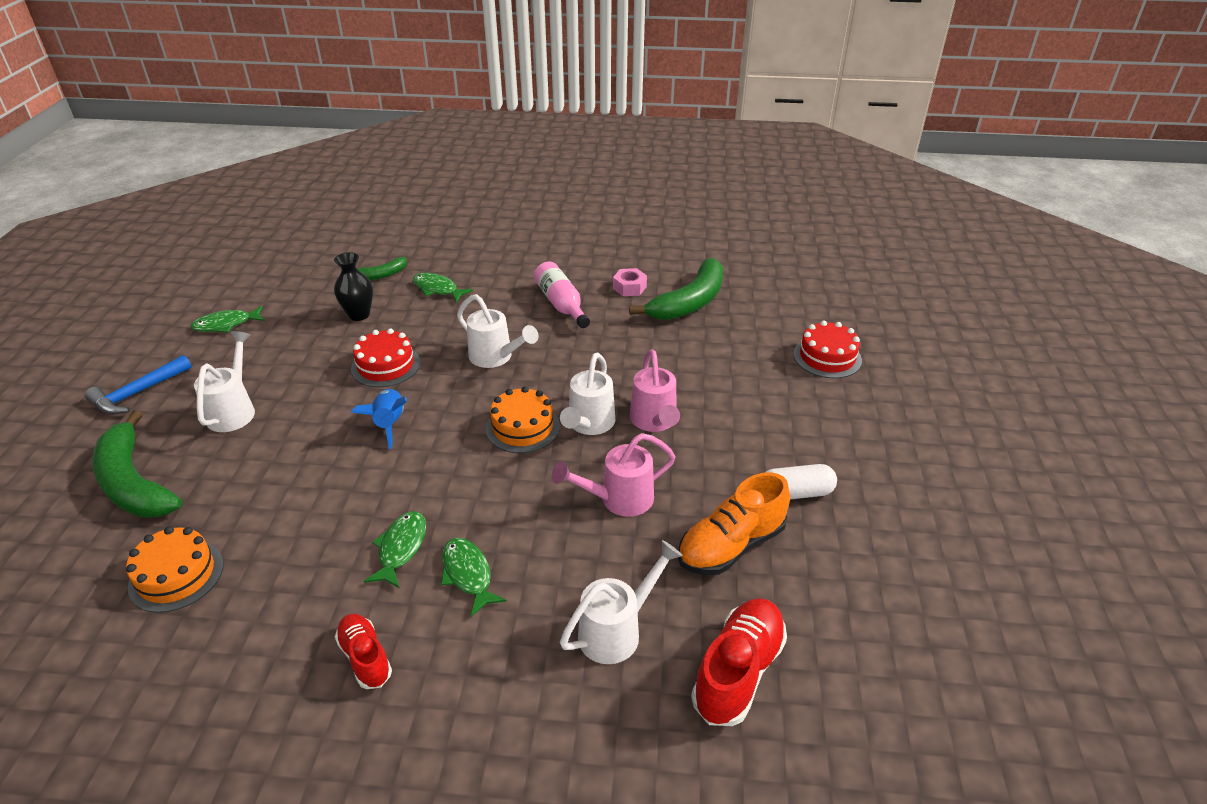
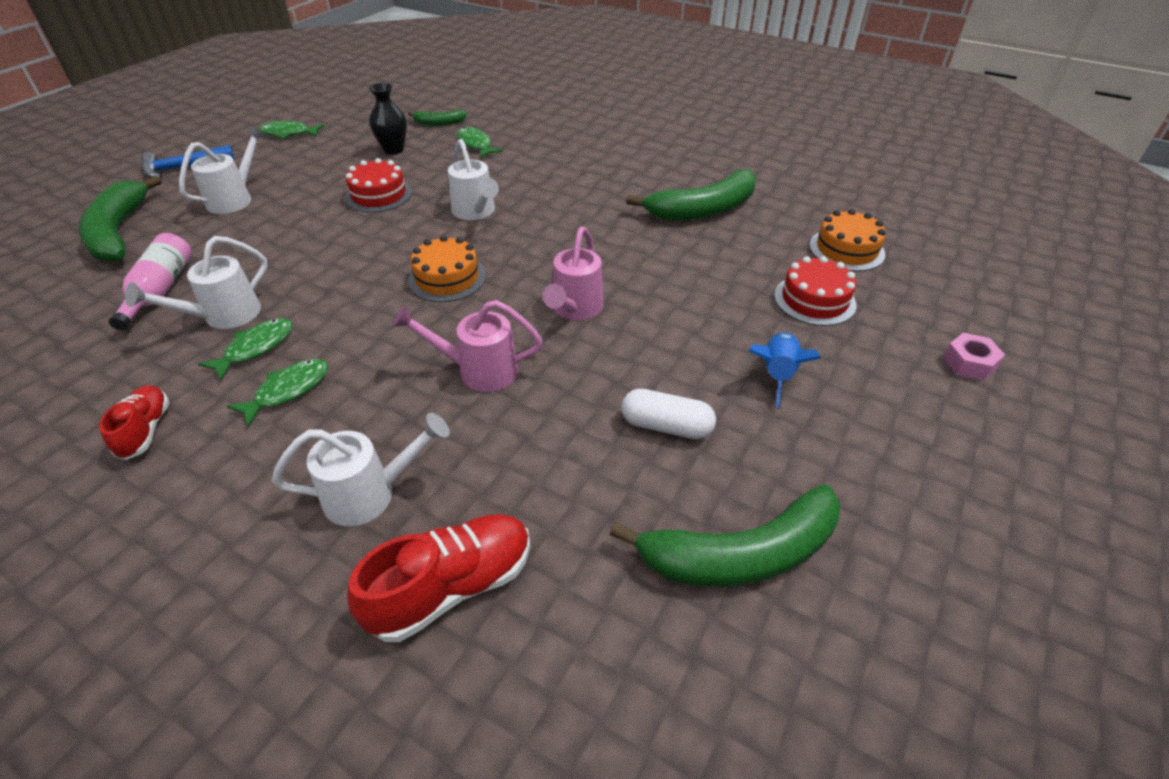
camera: 25 degrees right, 5 degrees up
orange cake [126,526,224,613] -> orange cake moved to [809,209,886,271]
blue rocket [351,389,407,449] -> blue rocket moved to [748,332,821,408]
green fish [441,538,506,616] -> green fish turned 45 degrees clockwise [227,359,329,427]
pink bottle [534,261,590,328] -> pink bottle moved to [109,233,192,330]
white watering can [560,353,615,435] -> white watering can moved to [125,236,268,329]
pink nut [613,268,647,296] -> pink nut moved to [943,333,1005,381]
orange shoe [678,472,790,575] -> none
none -> green banana [610,484,841,587]

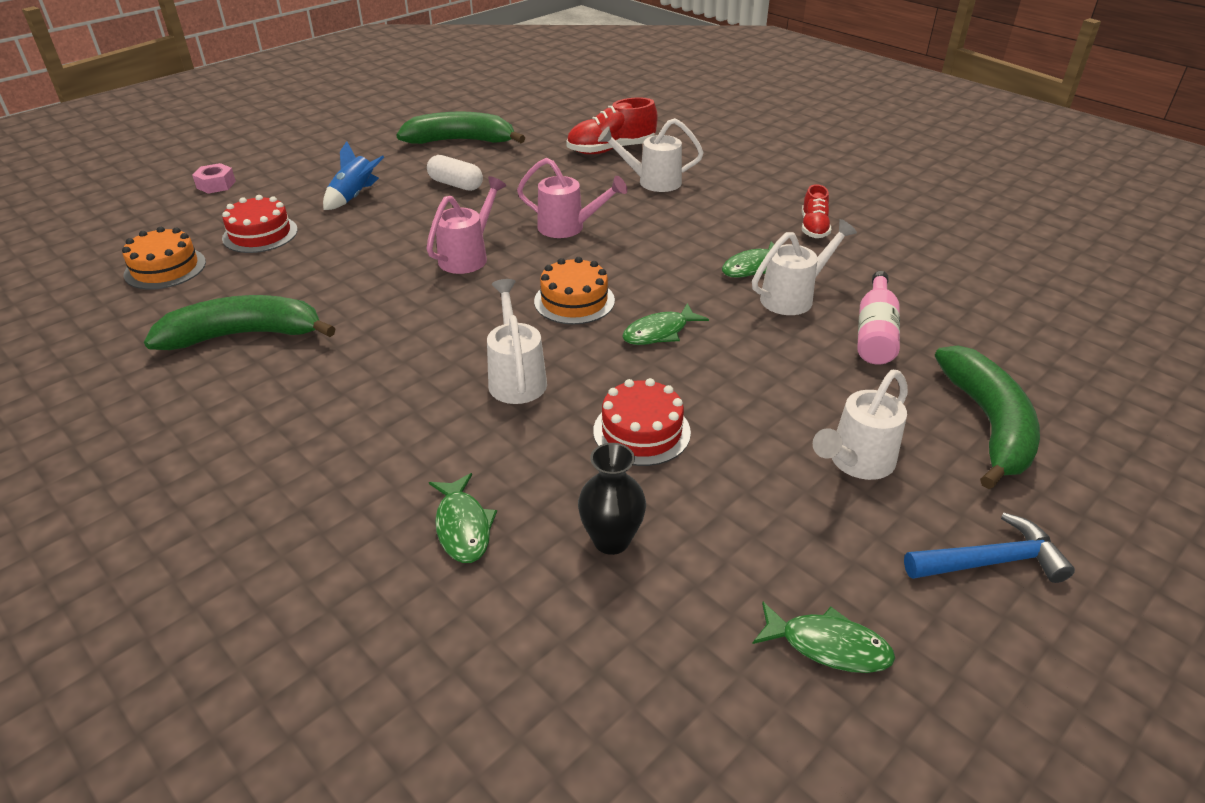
camera: 165 degrees left, 5 degrees down
green fish [227,359,329,427] -> green fish moved to [622,303,709,345]
green banana [408,110,467,126] -> none

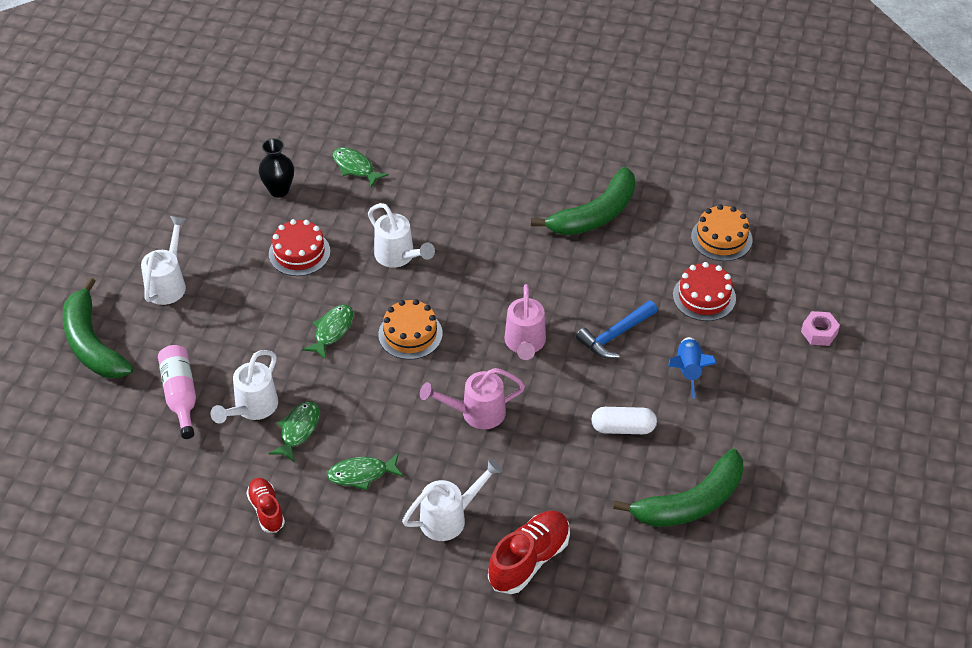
camera: 150 degrees right, 10 degrees up
green fish [752,602,896,673] -> green fish moved to [327,453,403,490]
blue hammer [904,513,1075,583] -> blue hammer moved to [576,300,658,359]

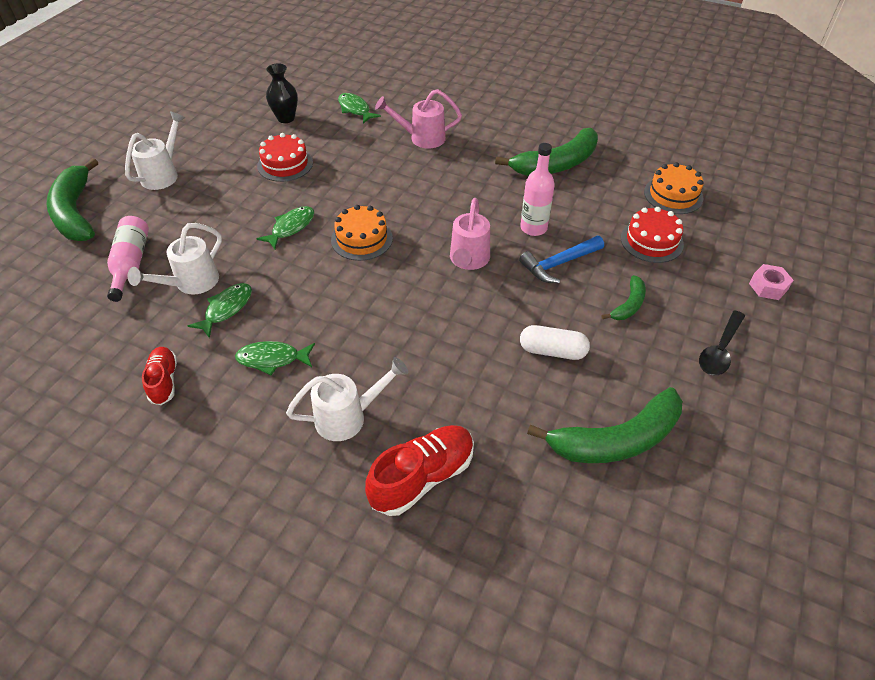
camera: 10 degrees right, 0 degrees up
white watering can [368,203,435,268] -> none
pink watering can [420,368,525,429] -> pink watering can moved to [375,89,462,149]
blue rocket [668,337,717,399] -> green banana [601,275,646,320]
none -> pink bottle [520,143,555,236]
none -> black spoon [699,310,745,375]

